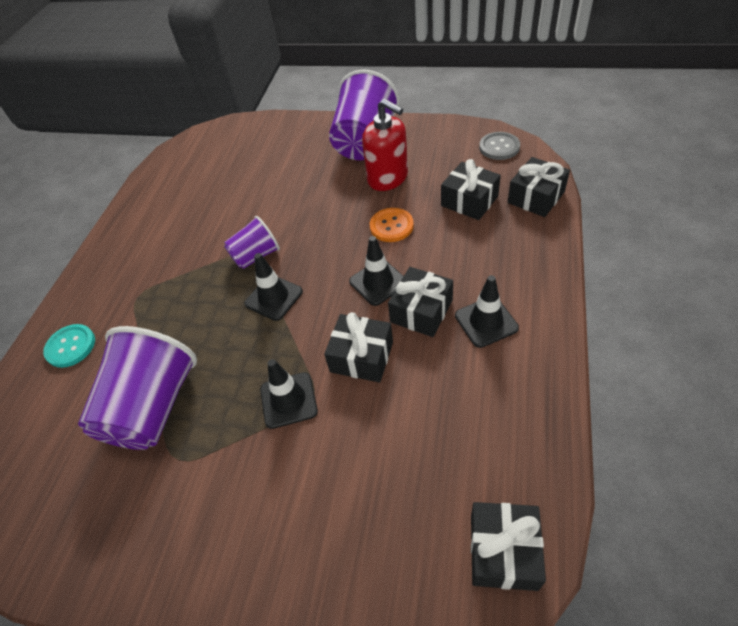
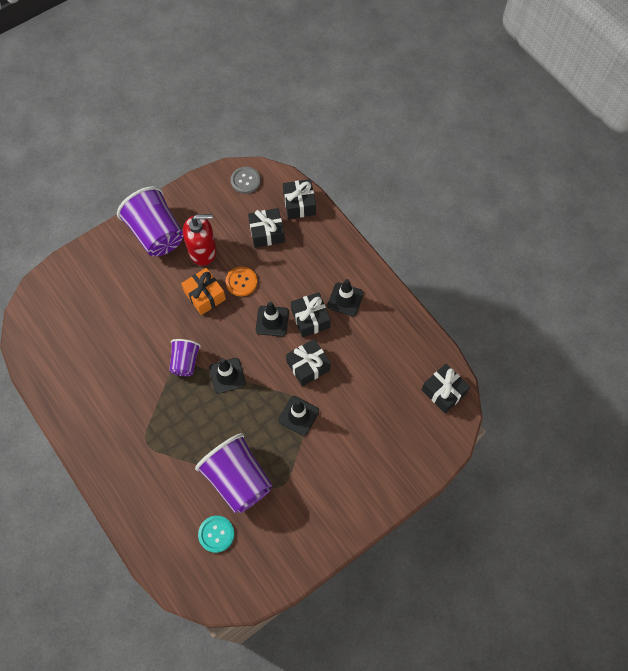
camera: 55 degrees left, 15 degrees up
turquoise button [43,324,95,368] -> turquoise button moved to [198,516,234,553]
none -> orange gift [181,268,226,315]

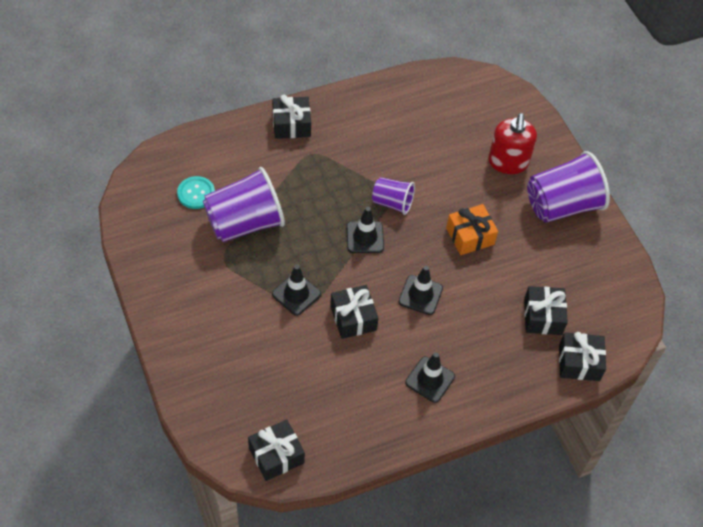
camera: 100 degrees right, 10 degrees down
red soap dispenser [183,214,217,266] -> red soap dispenser moved to [488,113,537,174]
orange button [226,267,257,296] -> none
grey button [231,167,261,194] -> none
black gift [291,292,331,338] -> black gift moved to [272,95,311,139]

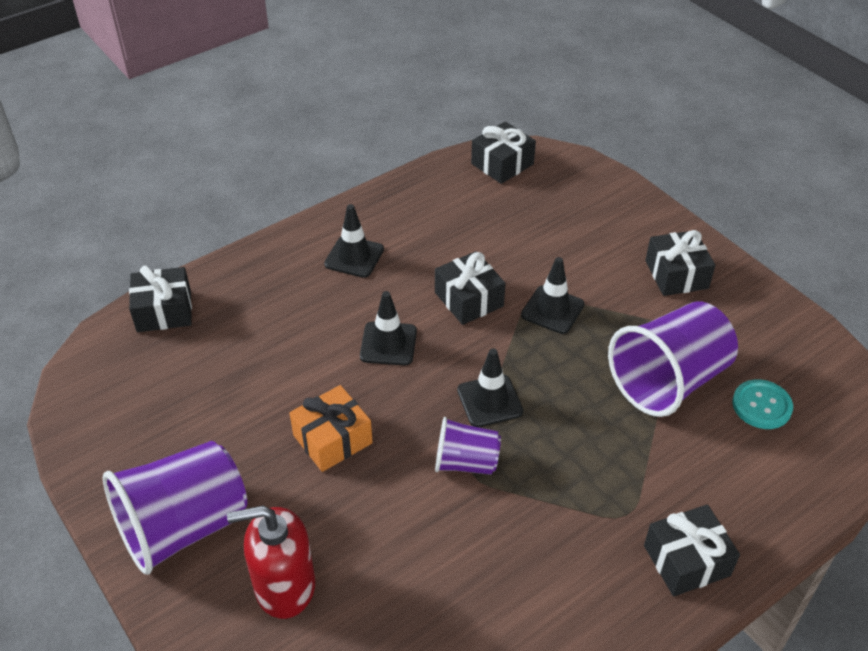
camera: 170 degrees right, 10 degrees down
red soap dispenser [488,113,537,174] -> red soap dispenser turned 90 degrees counterclockwise [227,506,315,619]
black gift [524,286,568,335] -> black gift moved to [645,230,716,296]

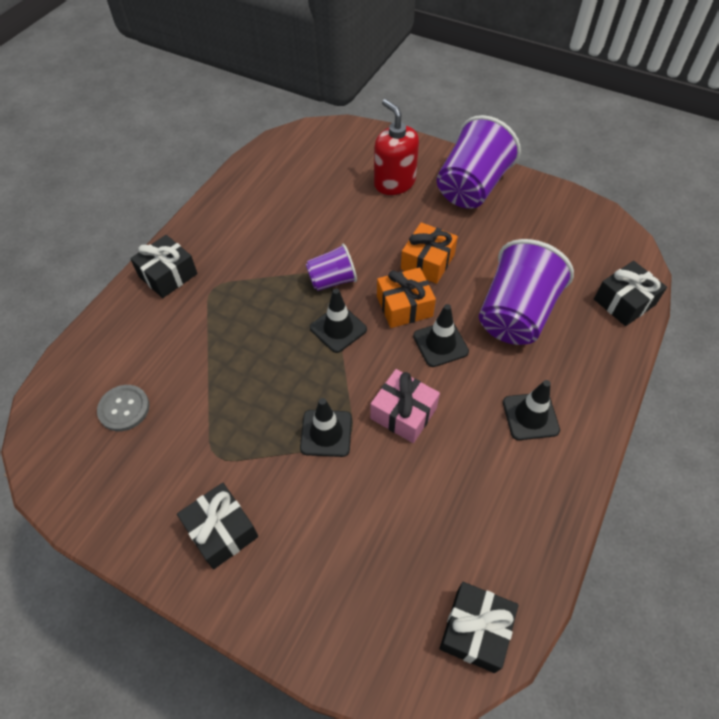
camera: 155 degrees right, 10 degrees up
red soap dispenser [227,506,315,619] -> red soap dispenser turned 90 degrees counterclockwise [374,99,419,195]
black gift [435,251,506,325] -> pink gift [370,369,440,443]
purple cup [608,301,738,417] -> purple cup moved to [479,239,574,345]
turquoise button [732,379,793,429] -> grey button [97,385,149,431]
none -> orange gift [377,267,436,328]

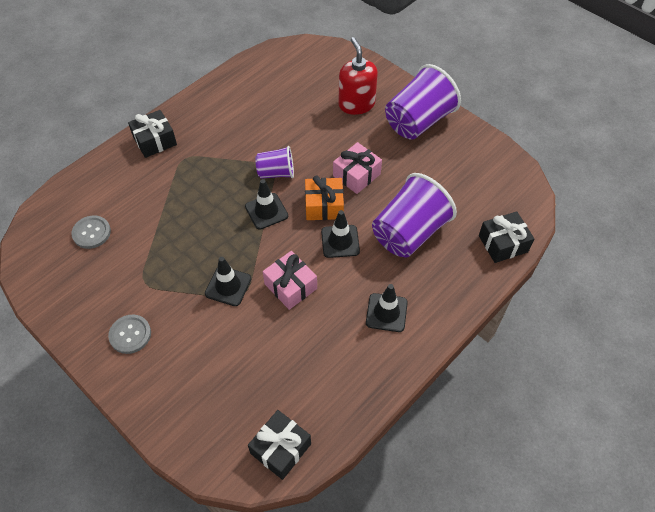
camera: 15 degrees right, 0 degrees up
black gift [177,483,258,569] -> grey button [108,315,151,354]
orange gift [401,222,458,284] -> pink gift [333,142,382,194]

